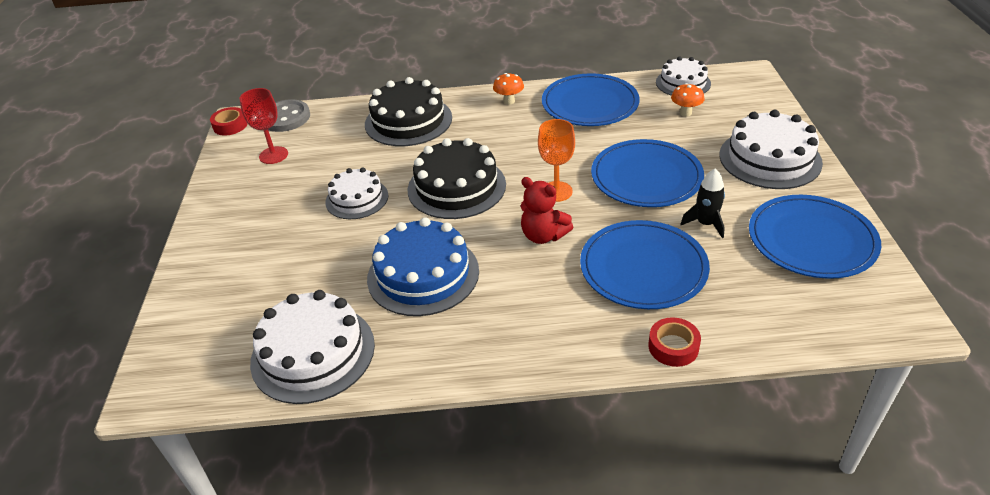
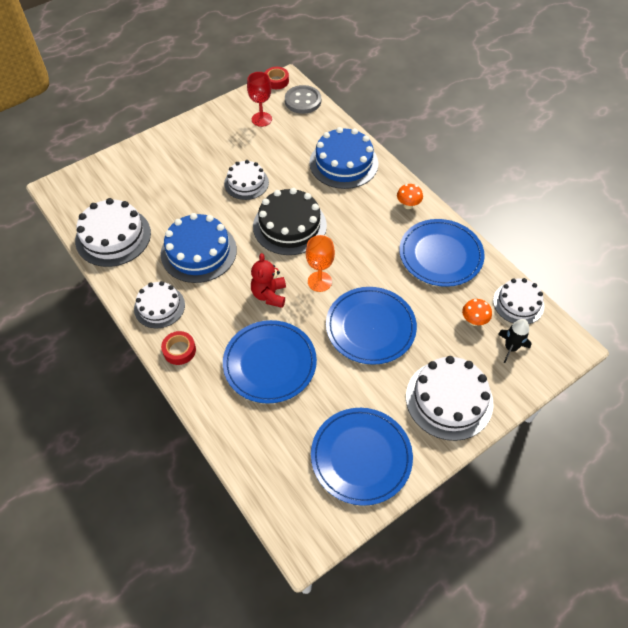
camera: 55 degrees right, 15 degrees up
black cake [365,77,452,146] -> blue cake [309,127,378,189]
red tape [648,317,701,367] -> red tape moved to [161,331,196,365]
black rocket [680,168,725,238] -> black rocket moved to [498,319,532,363]
none -> white cake [134,281,185,328]

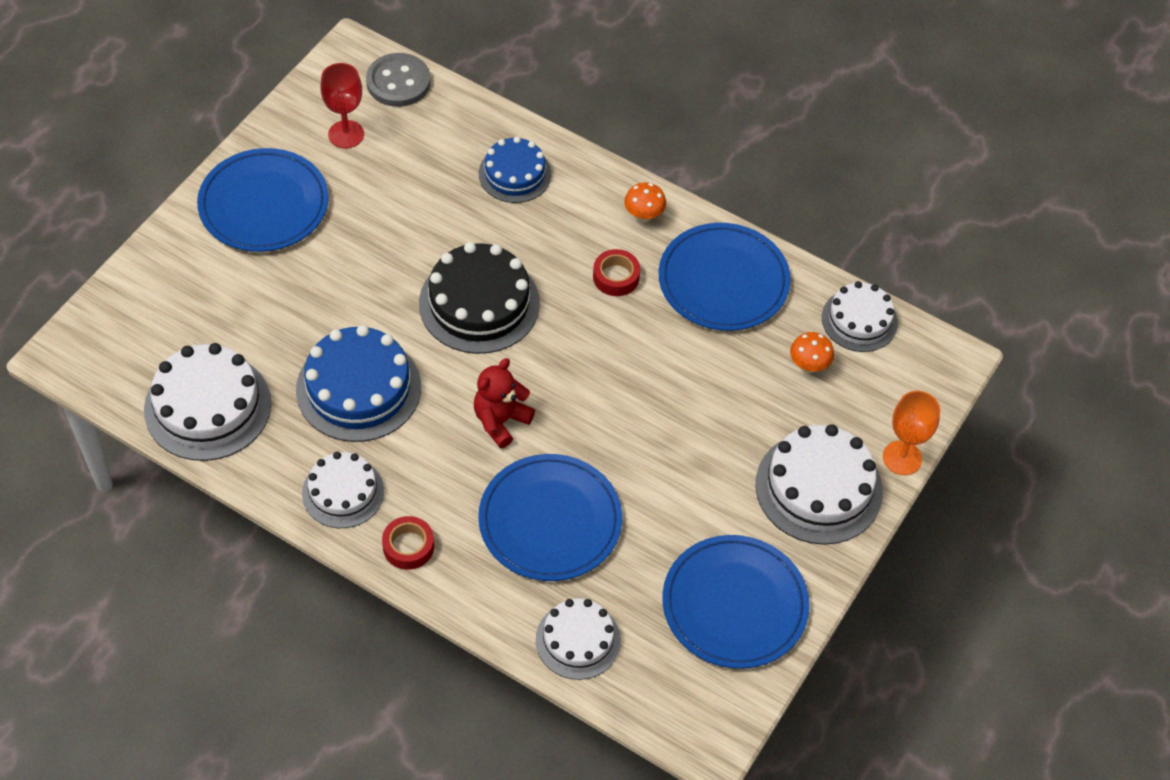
camera: 25 degrees left, 0 degrees up
white cake [224,160,269,200] -> white cake moved to [536,598,621,680]
red teddy bear [251,253,286,308] -> red teddy bear turned 60 degrees clockwise [474,358,535,448]
red tape [265,67,289,89] -> red tape moved to [593,249,640,296]
orange goblet [306,235,335,292] -> orange goblet moved to [883,391,940,475]
blue cake [309,127,378,189] -> blue cake [479,136,551,203], size x0.63
blue plate [326,287,417,365] -> blue plate moved to [197,148,329,252]
black rocket [498,319,532,363] -> none

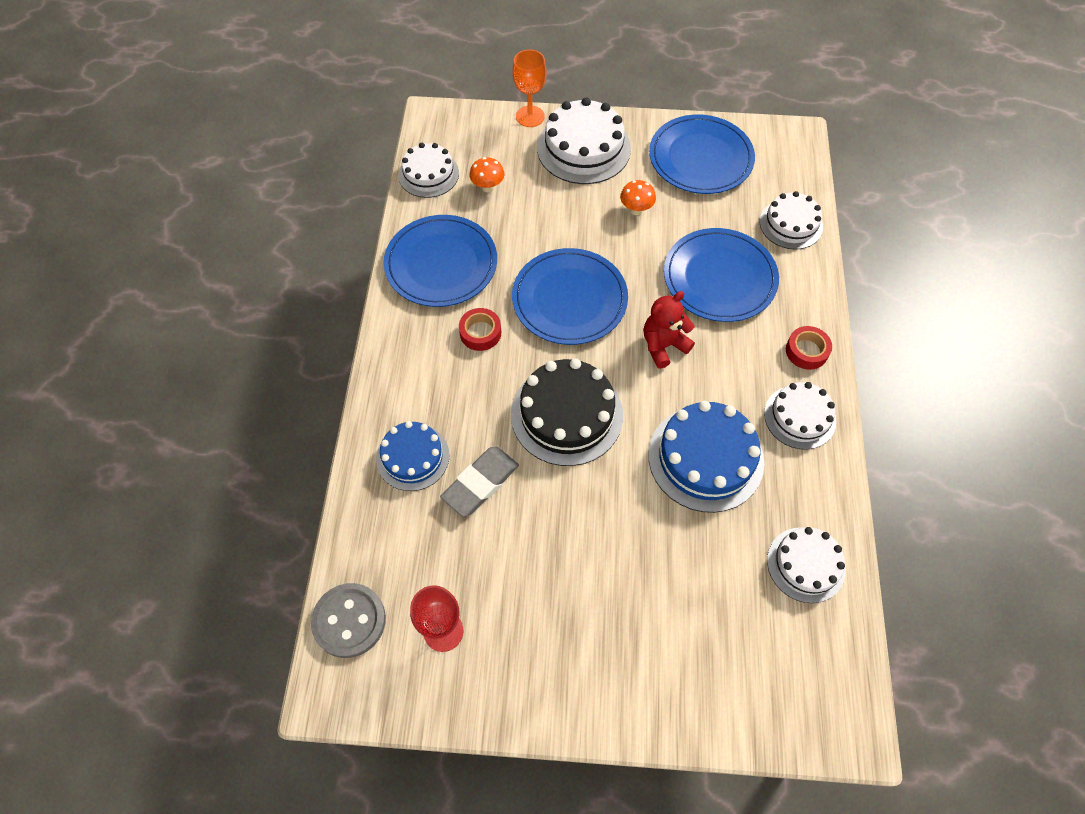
camera: 115 degrees left, 5 degrees up
white cake [144,343,271,461] -> white cake [767,527,846,603], size x0.63
blue plate [197,148,329,252] -> blue plate moved to [512,248,628,345]
red teddy bear [474,358,535,448] -> red teddy bear turned 135 degrees clockwise [644,291,695,369]
orange mushroom [624,182,666,222] -> orange mushroom moved to [620,180,656,215]
none -> grey eraser [440,446,519,517]

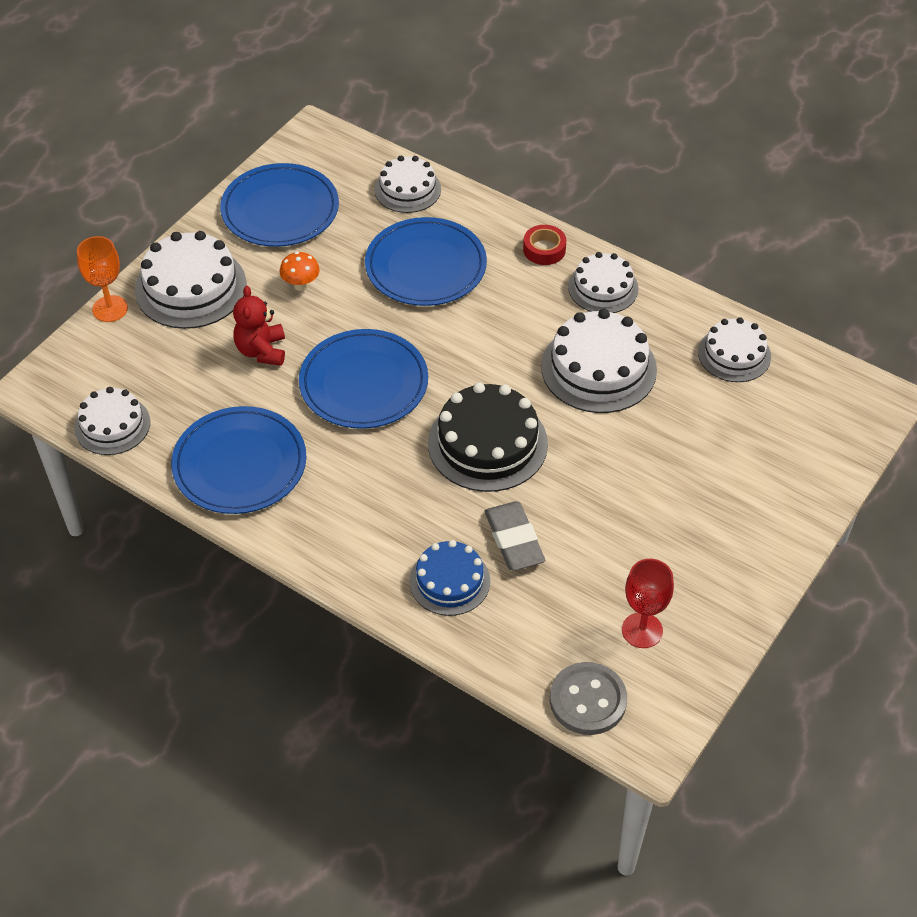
camera: 60 degrees left, 10 degrees down
red tape [459,308,501,351] -> none
orange mushroom [469,157,504,192] -> none
red teddy bear [644,291,695,369] -> red teddy bear moved to [233,286,285,366]
blue cake [648,401,764,513] -> white cake [541,309,657,413]

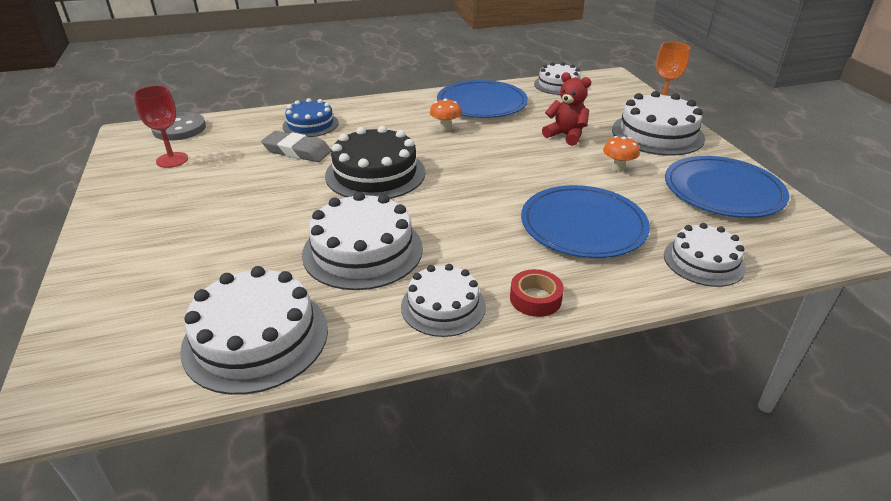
camera: 130 degrees right, 15 degrees down
blue plate [299,329,428,429] -> none
white cake [698,317,771,382] -> white cake [180,266,328,395], size x1.58
none -> orange mushroom [430,98,461,131]

